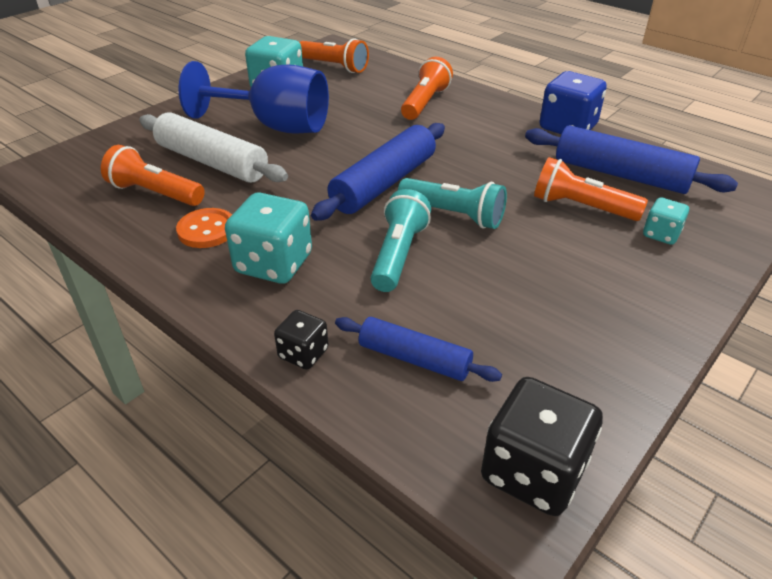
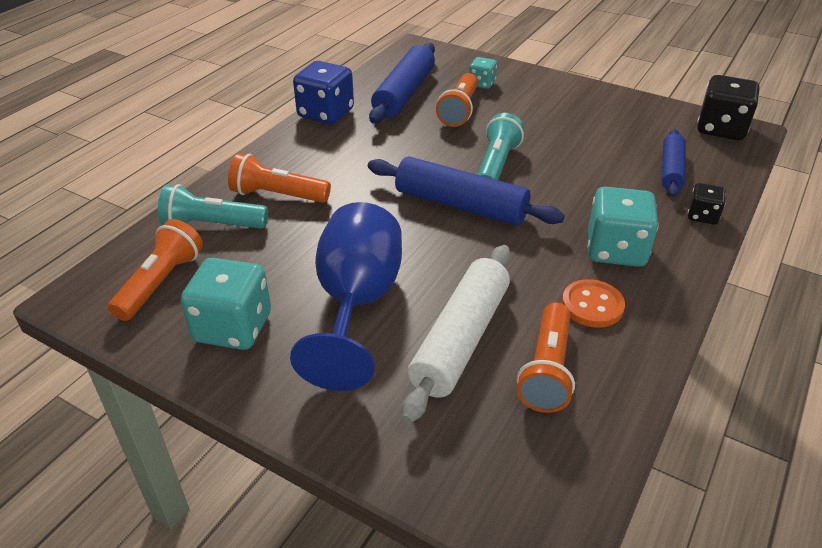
camera: 100 degrees left, 0 degrees up
turquoise flashlight [370,189,431,292] -> turquoise flashlight moved to [158,184,268,229]

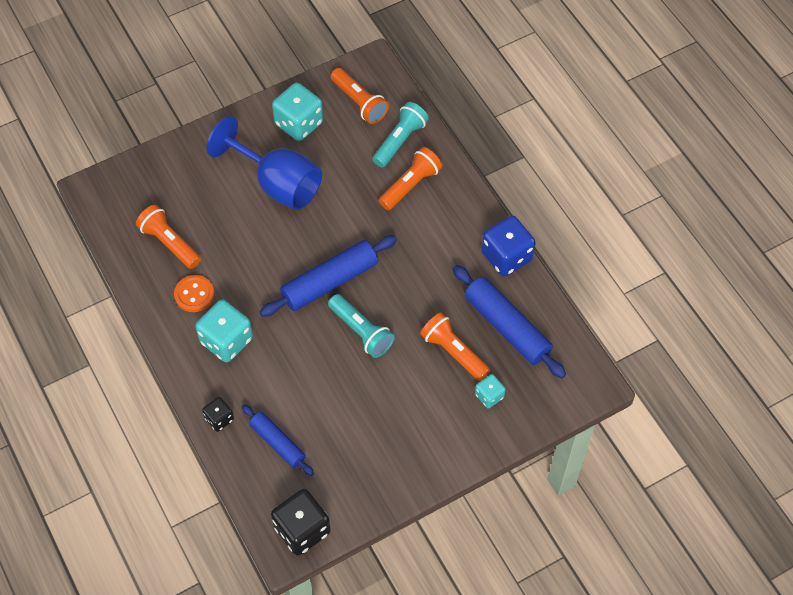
camera: 120 degrees right, 20 degrees up
white rolling pin [402,245,510,423] -> none

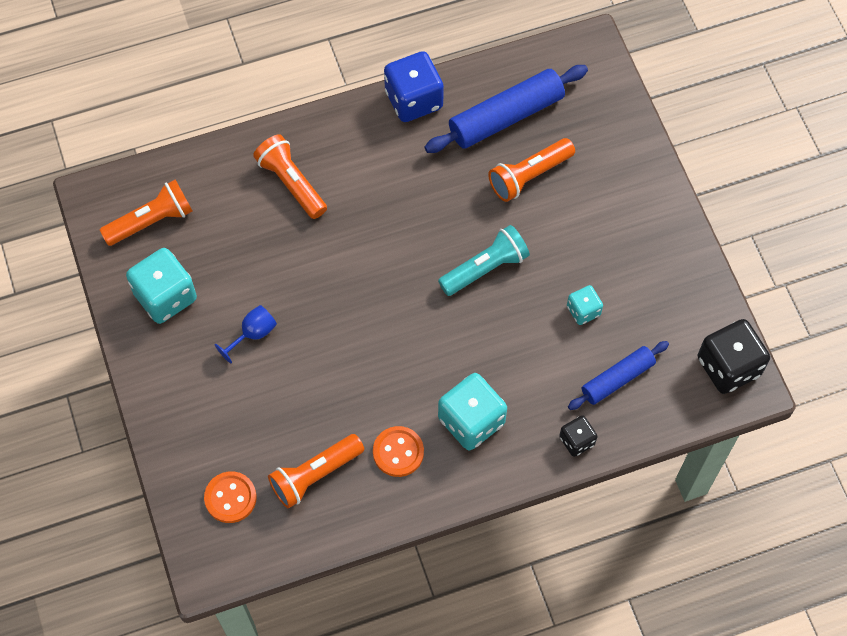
camera: 80 degrees left, 5 degrees up
blue goblet [207,116,322,210] -> blue goblet [215,305,277,363], size x0.42
blue rolling pin [260,235,397,317] -> none
turquoise flashlight [372,102,429,168] -> none
turquoise dice [475,374,506,408] -> turquoise dice moved to [567,285,603,325]
none -> orange button [204,471,257,523]

